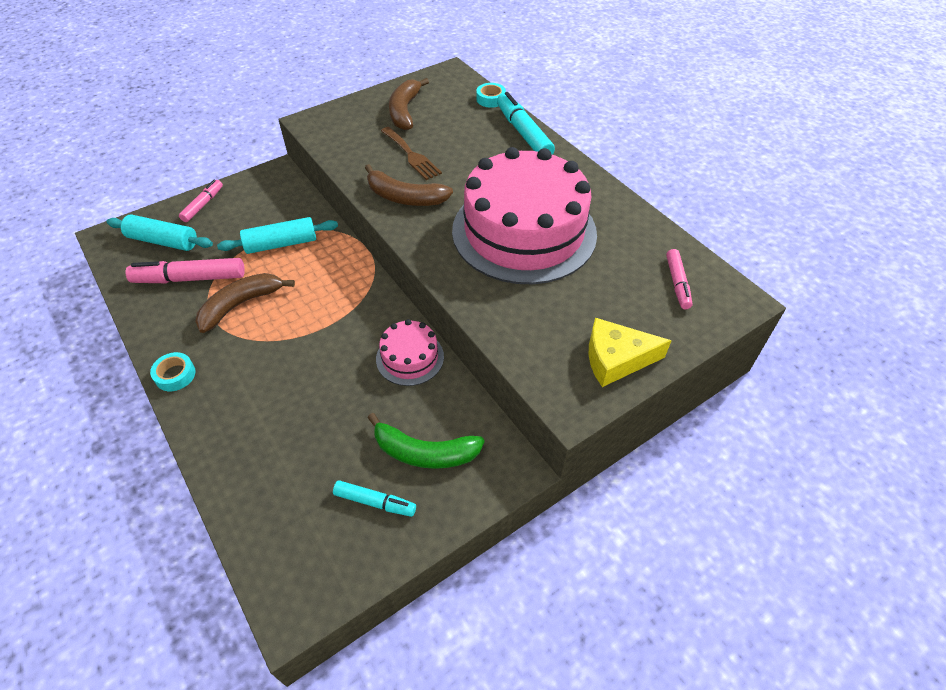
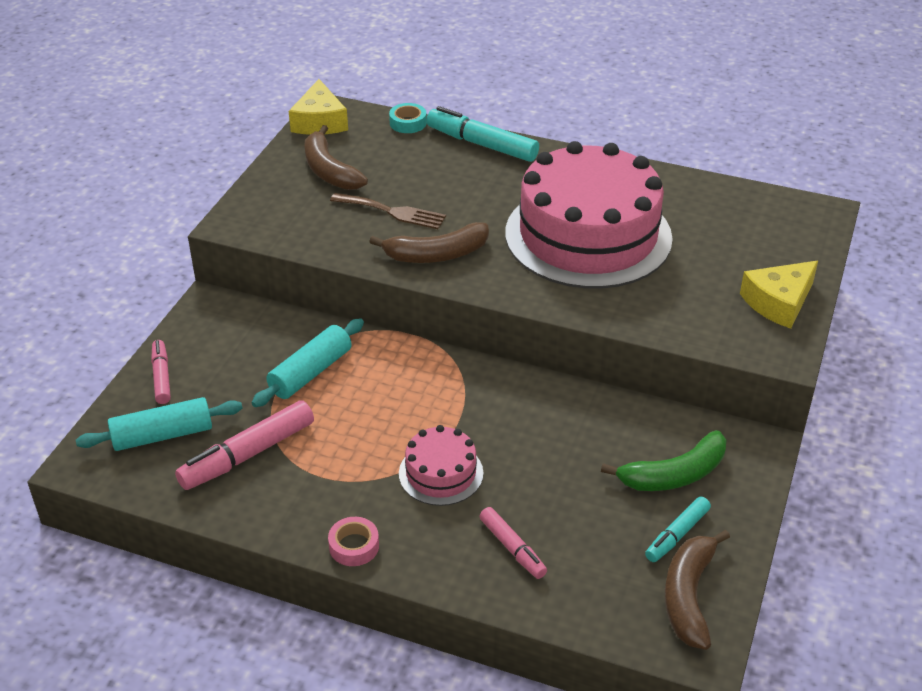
camera: 35 degrees left, 10 degrees down
turquoise tape [150,352,196,391] -> pink tape [328,517,379,566]
brown banana [195,273,295,333] -> brown banana moved to [665,530,730,650]
turquoise marker [333,480,416,517] -> turquoise marker turned 150 degrees clockwise [645,497,711,562]
pink cake [376,319,444,386] -> pink cake moved to [399,425,483,506]
pink marker [666,249,693,309] -> pink marker moved to [479,507,547,579]
none -> yellow cheese [289,79,348,135]

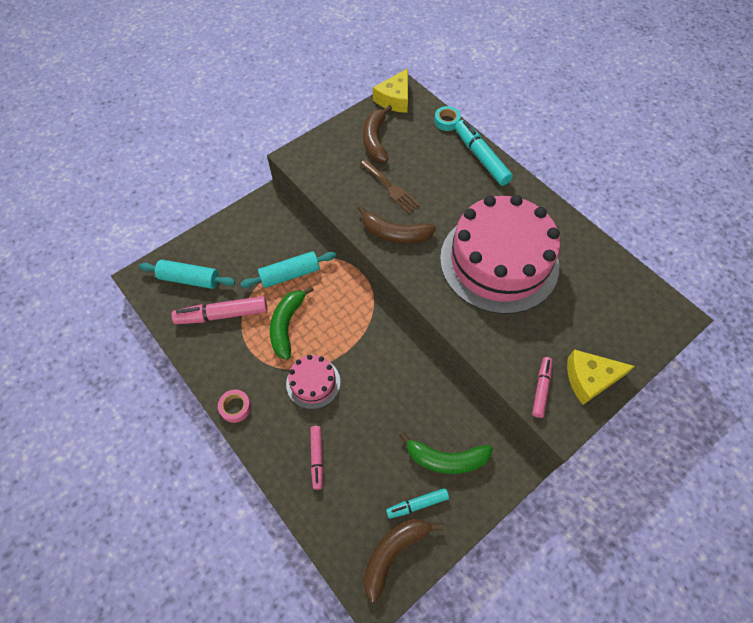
camera: 30 degrees right, 20 degrees up
pink marker [151,340,171,404] -> pink marker moved to [532,357,553,418]
none -> green banana [270,286,314,360]

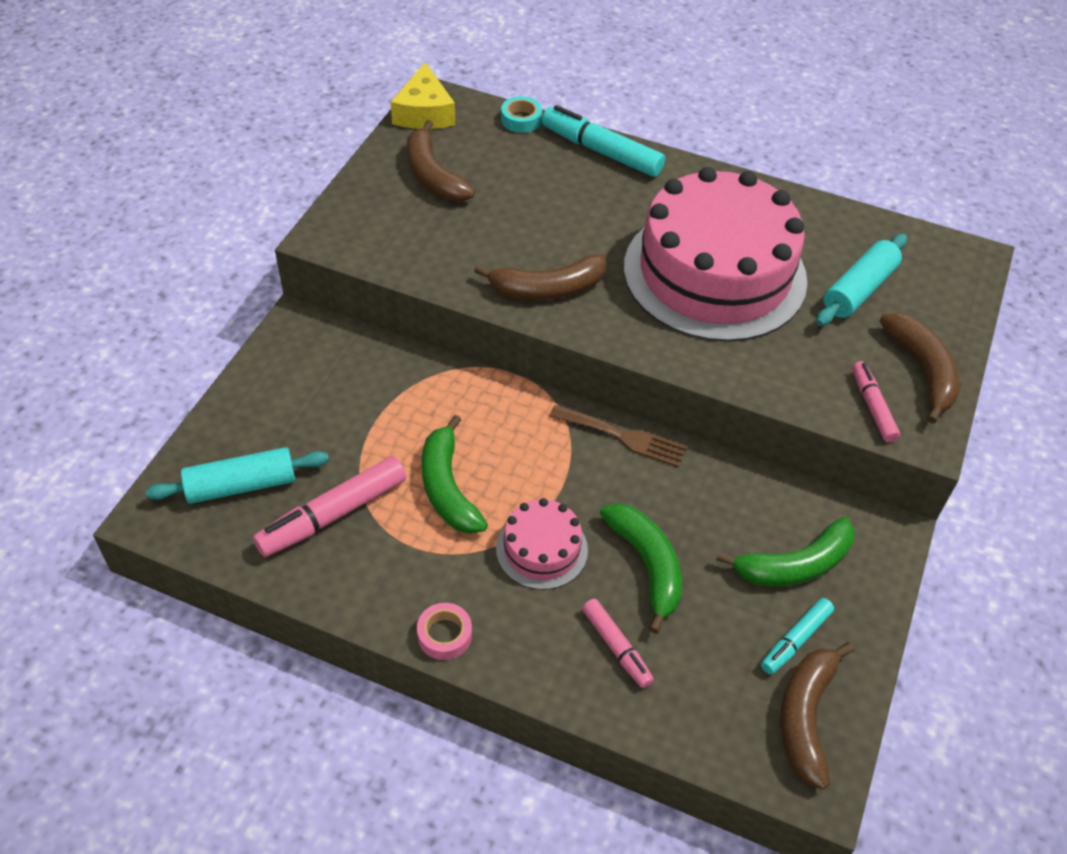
camera: 30 degrees left, 10 degrees down
turquoise rolling pin [240,251,336,288] -> turquoise rolling pin moved to [816,234,907,326]
brown fork [360,159,421,214] -> brown fork moved to [549,405,687,467]
yellow cheese [567,349,635,405] -> brown banana [879,313,960,424]
none -> green banana [600,503,682,634]

